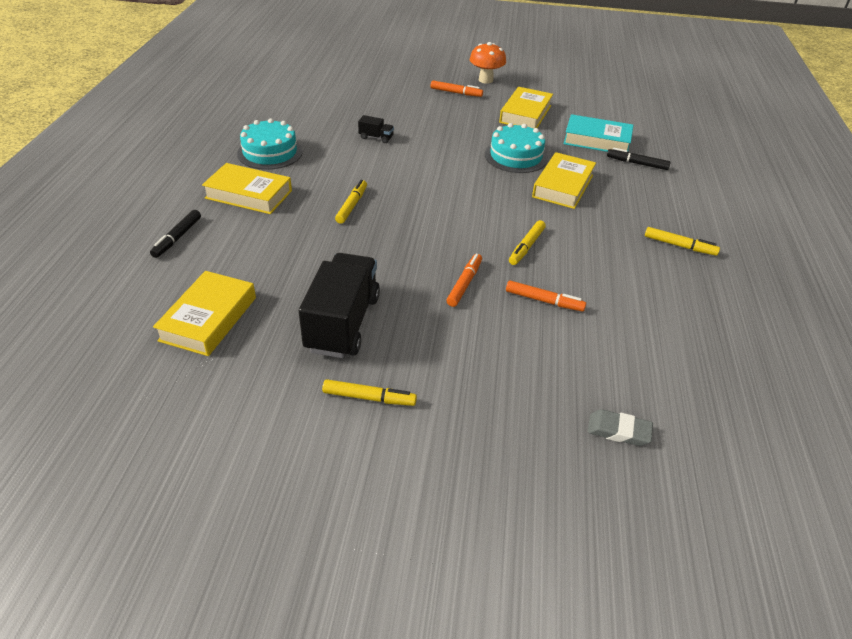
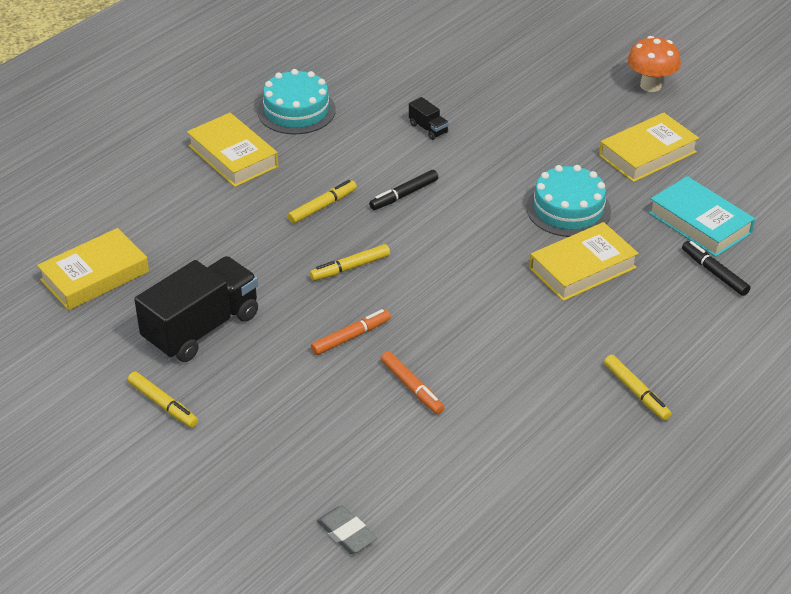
camera: 35 degrees right, 0 degrees up
black marker [150,210,201,258] -> black marker moved to [369,170,438,210]
orange marker [431,80,483,97] -> none
yellow marker [509,220,546,265] -> yellow marker moved to [310,244,390,281]

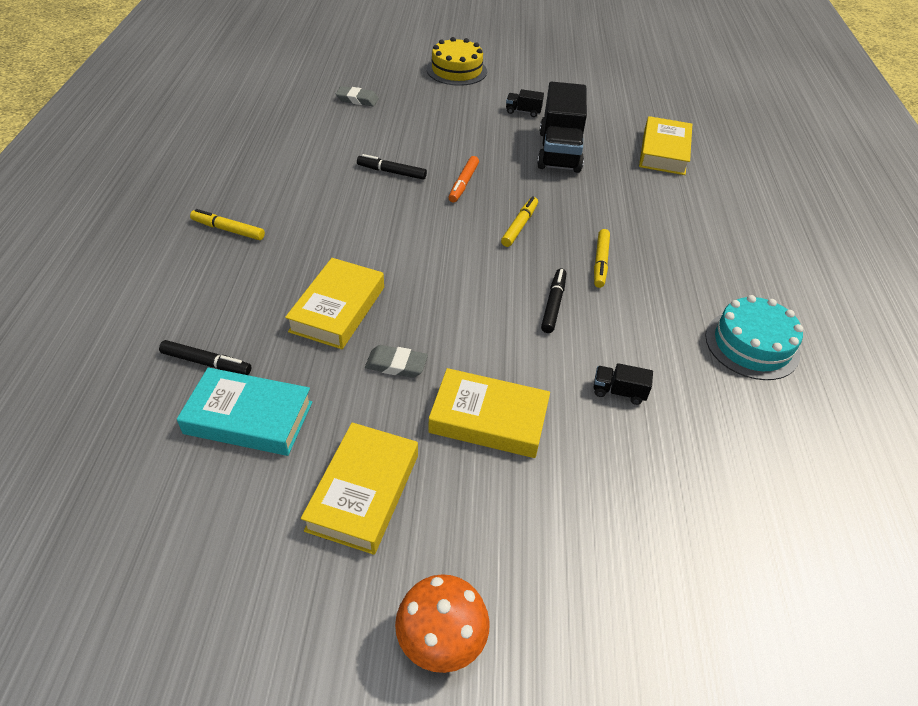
camera: 140 degrees right, 5 degrees up
yellow marker [128,372,198,428] -> black truck [506,89,544,117]
yellow book [187,113,279,187] -> yellow book moved to [428,368,550,458]
orange marker [381,351,445,414] -> black marker [357,154,427,180]
turquoise cake [527,165,611,237] -> grey eraser [365,345,428,378]
none -> yellow cake [427,37,487,86]

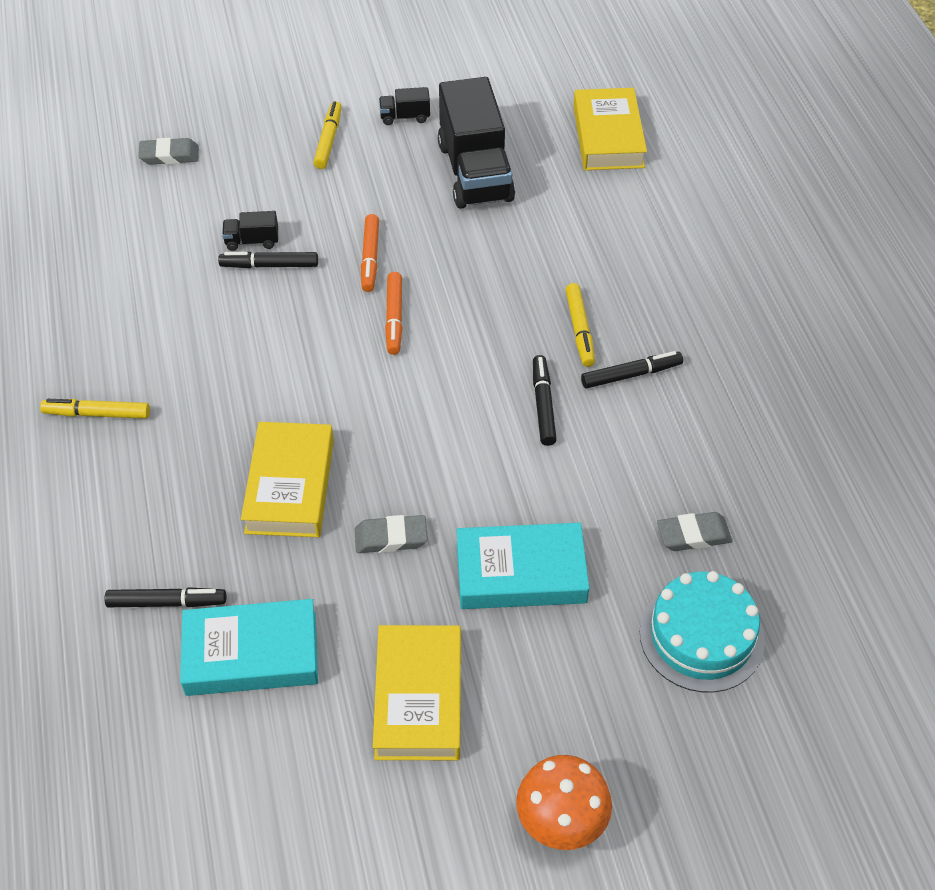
camera: 15 degrees left, 5 degrees up
yellow cake [427,37,487,86] -> none
yellow book [428,368,550,458] -> turquoise book [457,523,589,609]
yellow marker [501,196,538,247] -> yellow marker moved to [313,101,342,169]
black truck [594,363,653,405] -> black truck moved to [222,211,278,251]
turquoise cake [705,295,803,380] -> turquoise cake moved to [640,571,765,692]
none -> orange marker [385,272,403,355]
none -> black marker [581,351,683,389]
none -> grey eraser [657,512,732,551]

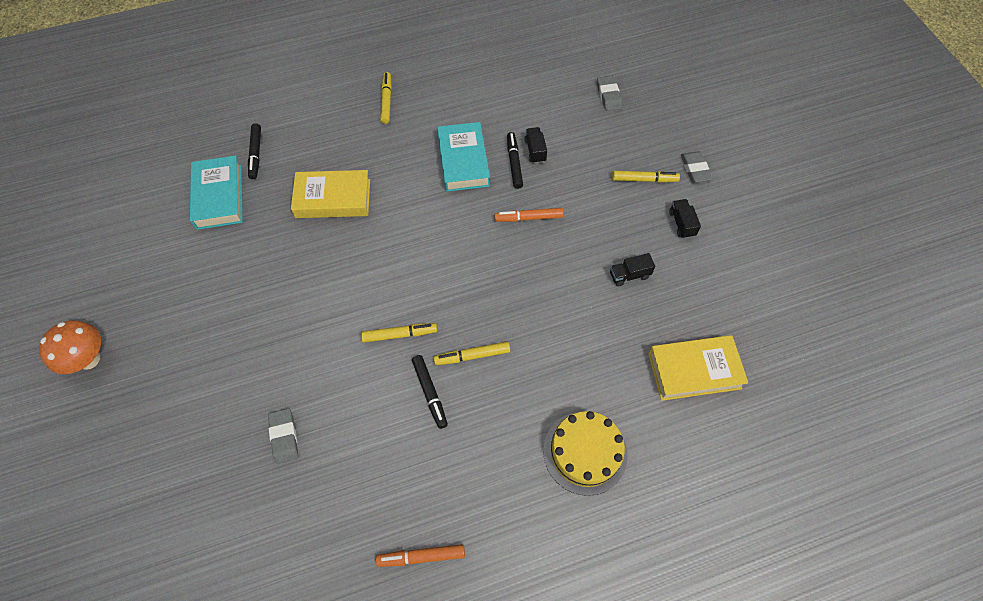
camera: 85 degrees right, 10 degrees up
grey eraser [355,515,428,553] -> grey eraser moved to [681,152,712,183]
yellow book [373,625,461,760] -> none
orange marker [385,272,403,355] -> orange marker moved to [376,544,465,567]
black truck [438,77,515,209] -> black truck [610,253,655,287], size x0.42
turquoise book [457,523,589,609] -> turquoise book moved to [437,122,490,192]
black marker [533,355,557,446] -> yellow marker [361,323,437,343]
turquoise cake [640,571,765,692] -> none
none -> yellow cake [543,411,628,496]

